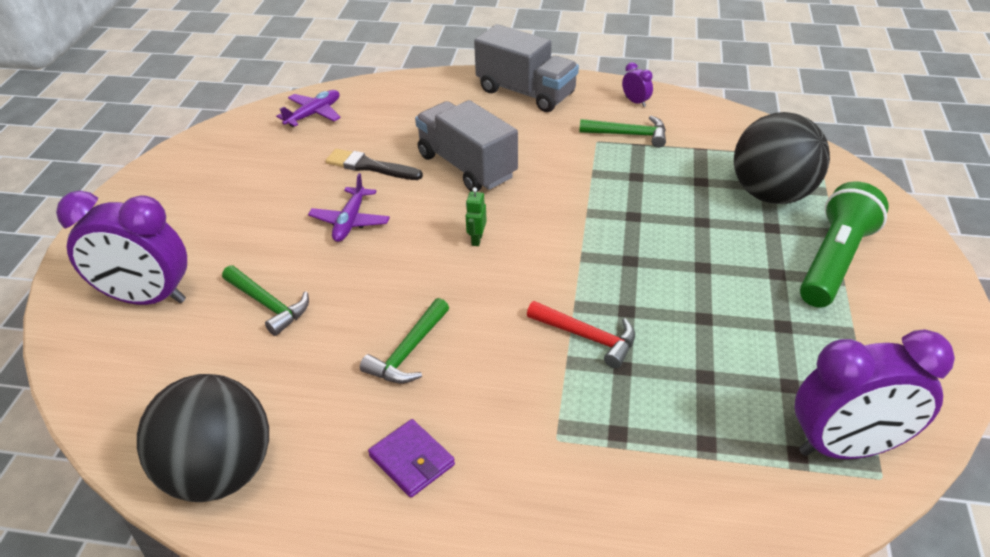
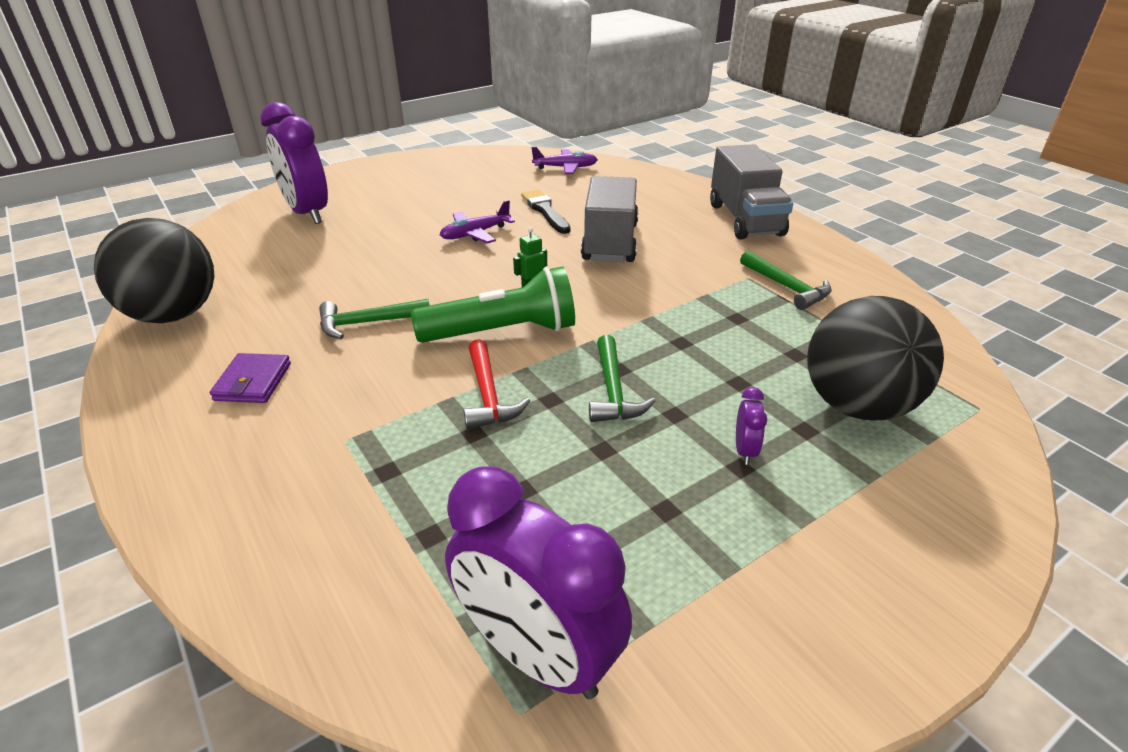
camera: 45 degrees right, 5 degrees down
green hammer [222,265,309,336] -> green hammer moved to [589,335,655,422]
purple clock [622,62,653,107] -> purple clock moved to [736,387,767,465]
green flashlight [800,181,889,308] -> green flashlight moved to [411,266,575,343]

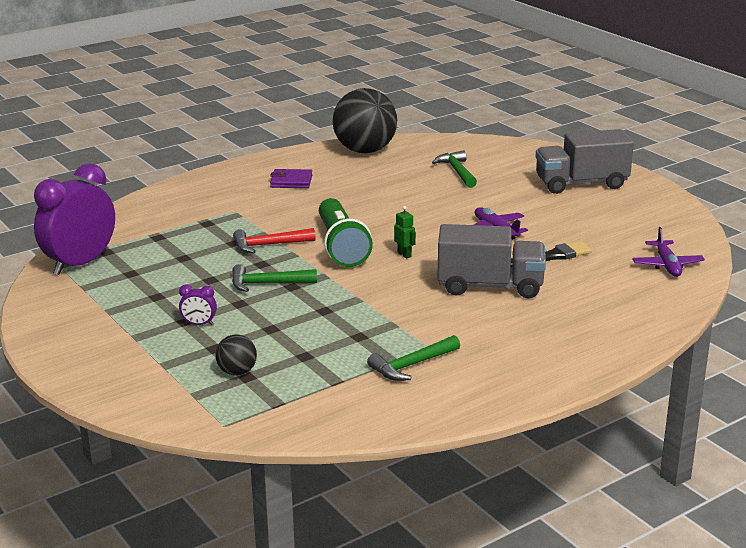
camera: 90 degrees right, 10 degrees down
purple clock [260,102,328,224] -> none
green hammer [319,299,430,339] -> green hammer moved to [432,150,477,188]
grey truck [710,144,793,240] -> grey truck moved to [536,129,634,194]
black ball [807,296,944,420] -> black ball [216,334,257,376], size x0.45

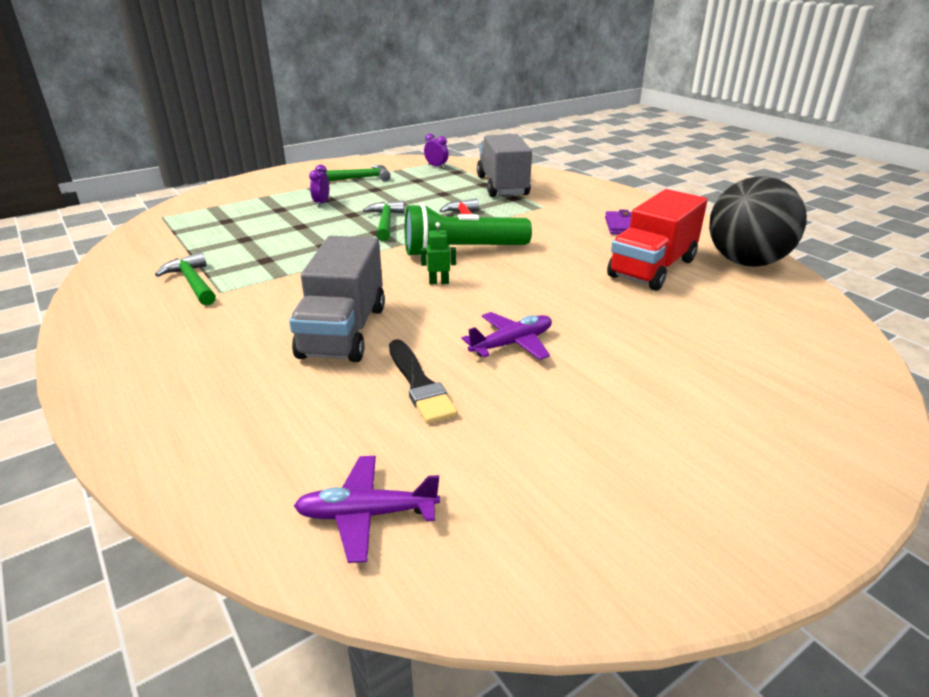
camera: 90 degrees right, 5 degrees up
purple clock [34,163,115,275] -> purple clock [424,134,449,169], size x0.40
black ball [216,334,257,376] -> none
green robot [394,206,416,258] -> green robot turned 150 degrees counterclockwise [421,222,456,284]
green hammer [432,150,477,188] -> green hammer moved to [325,165,391,181]
grey truck [536,129,634,194] -> grey truck moved to [477,134,532,197]
none -> red truck [607,189,708,291]

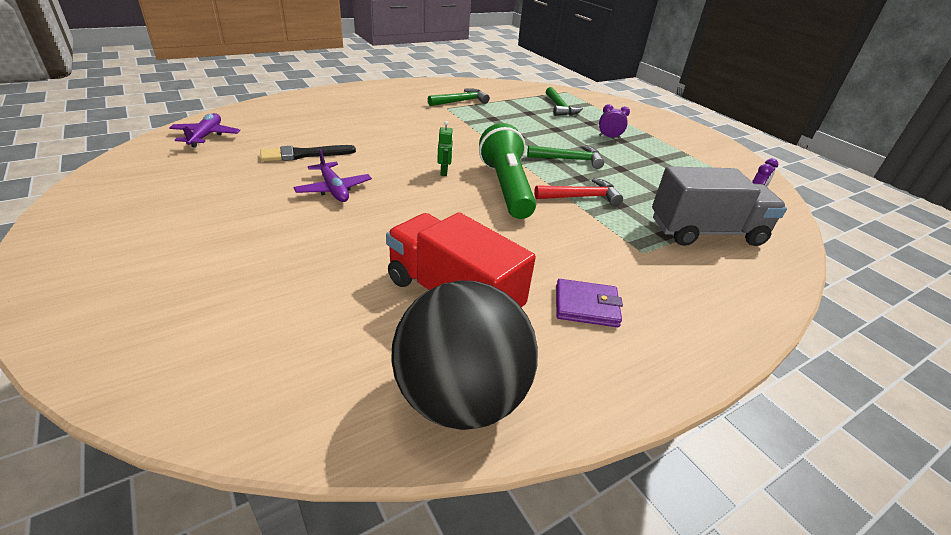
camera: 90 degrees right, 5 degrees up
grey truck [289,236,385,362] -> none
green hammer [325,165,391,181] -> green hammer moved to [546,87,583,116]

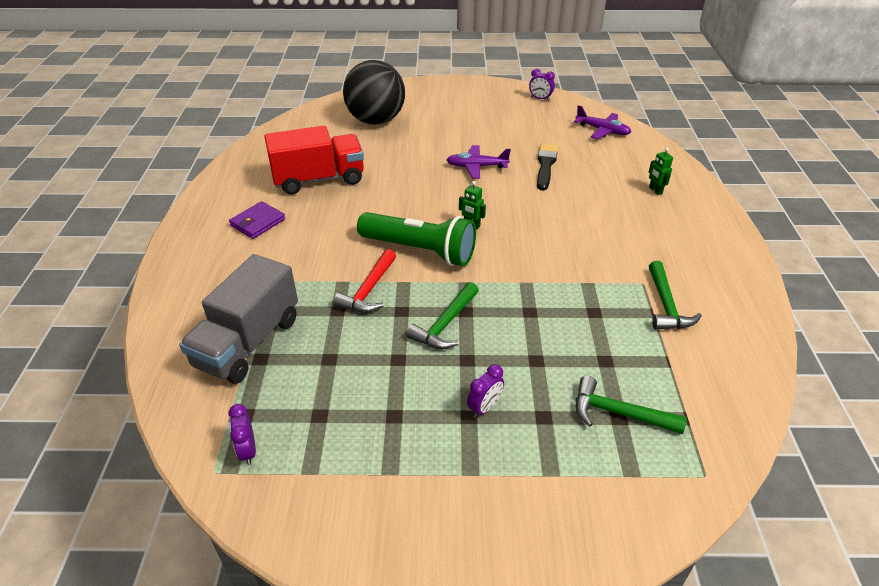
camera: 125 degrees right, 5 degrees up
black ball [391,280,538,430] -> black ball moved to [343,60,405,125]
none -> purple clock [529,69,555,101]
none -> green robot [649,148,673,195]

